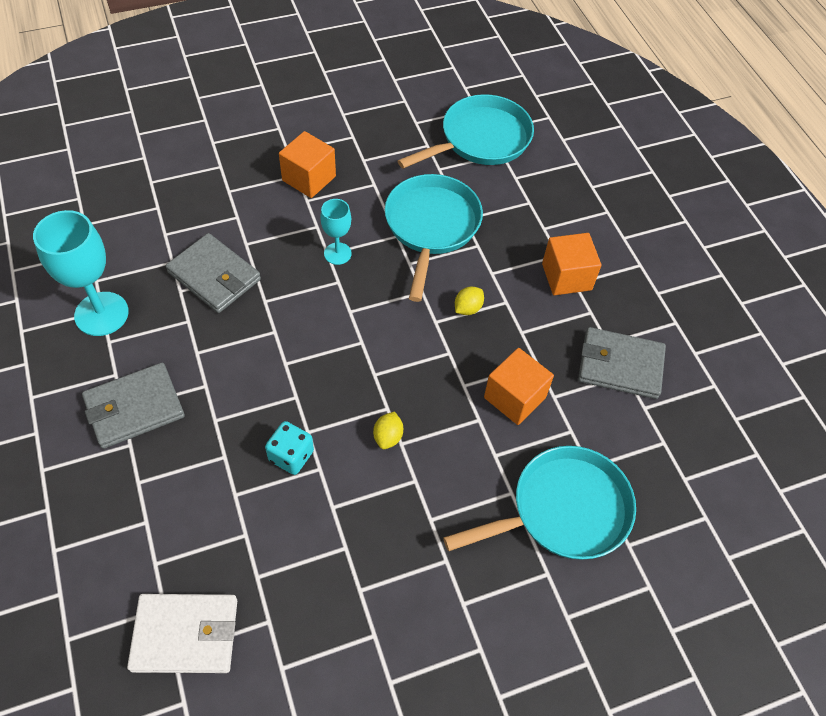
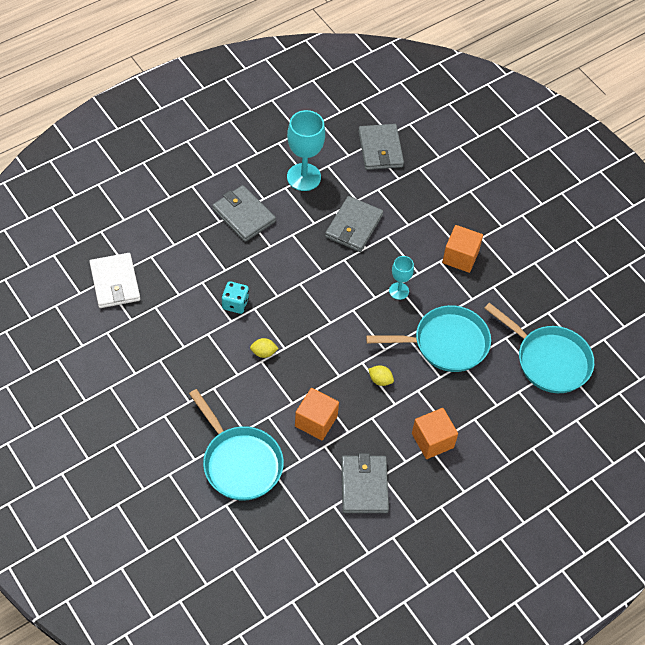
camera: 75 degrees right, 0 degrees up
none -> grey wallet [358,124,404,170]

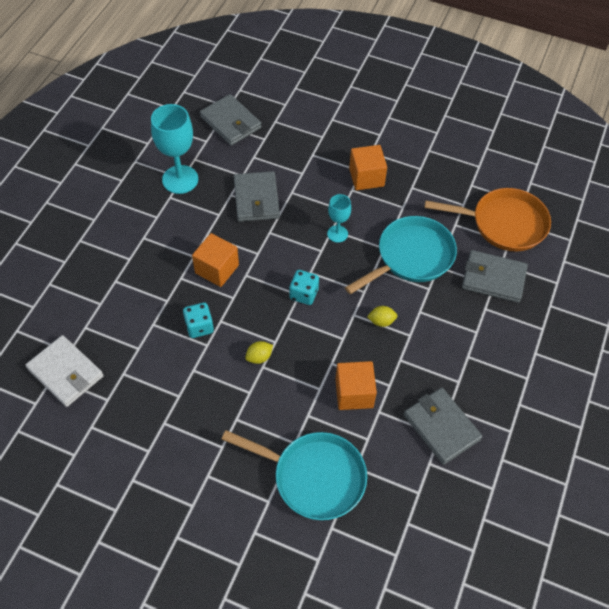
camera: 30 degrees left, 0 degrees up
grey wallet [212,185,276,242] -> grey wallet moved to [462,250,528,303]
orange cube [412,408,458,459] -> orange cube moved to [192,233,239,287]
turquoise pan [484,303,594,393] -> orange pan [425,188,551,251]
none -> turquoise dice [289,270,319,305]

